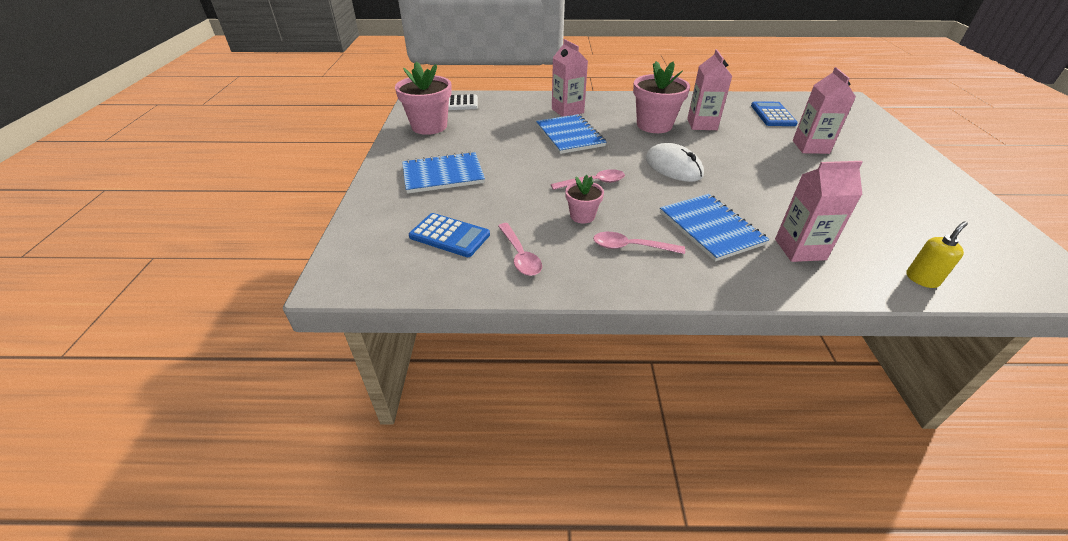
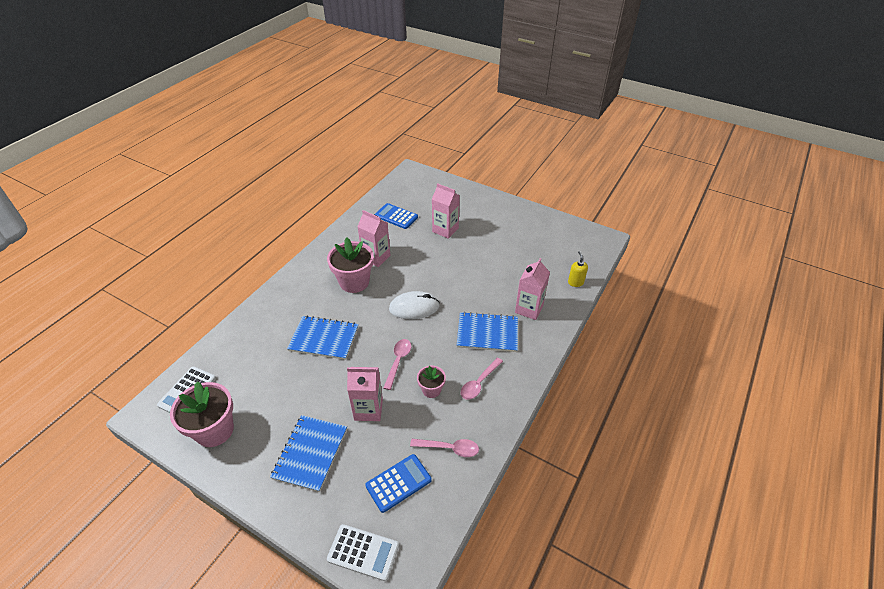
camera: 60 degrees left, 5 degrees up
pink carton [552,39,588,117] -> pink carton moved to [347,367,383,421]
none -> white calculator [327,524,399,581]

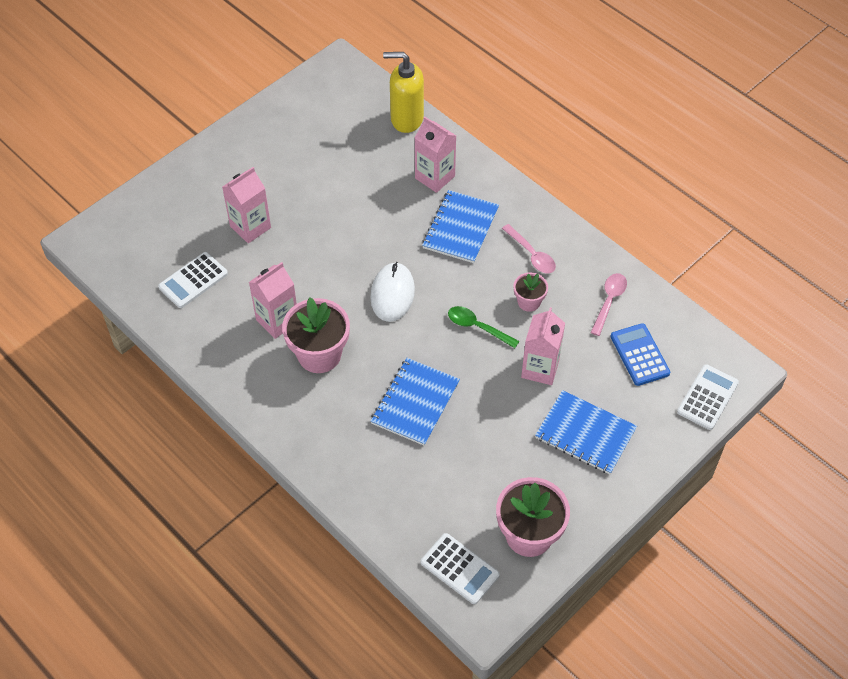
camera: 75 degrees left, 10 degrees up
blue calculator [375,203,418,229] -> white calculator [158,252,228,308]
pink spoon [383,339,411,390] -> green spoon [448,306,519,348]
yellow soap dispenser [568,251,588,287] -> yellow soap dispenser [383,52,424,133], size x1.91

